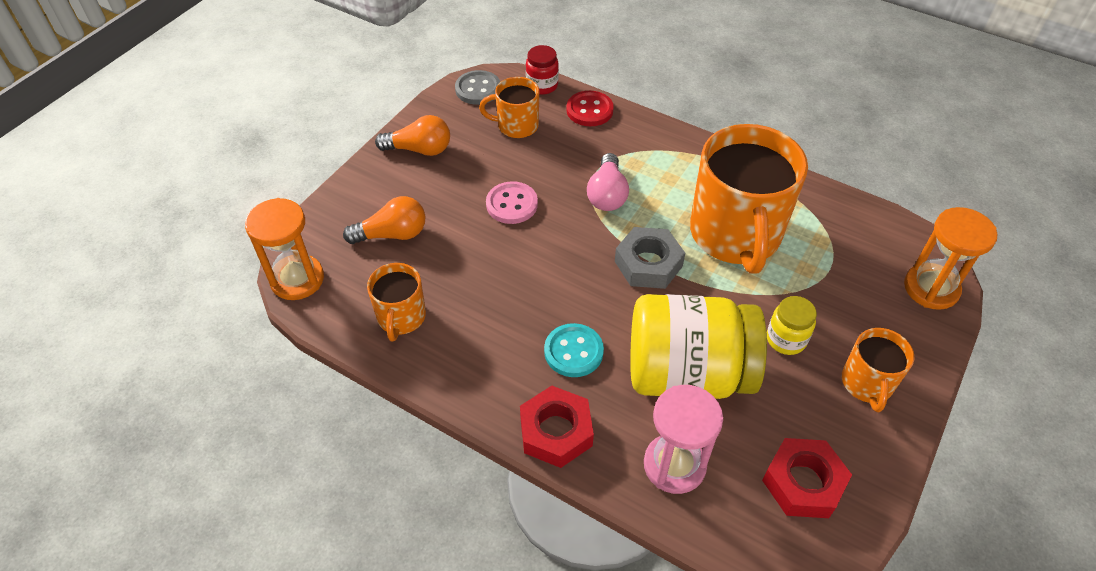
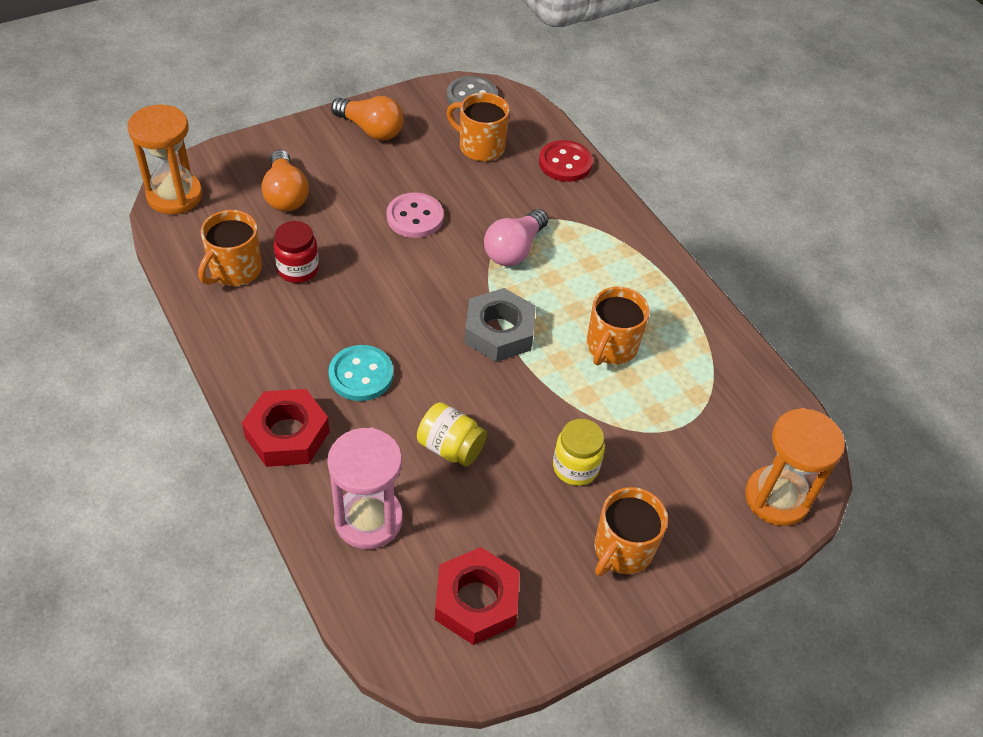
camera: 25 degrees right, 0 degrees up
orange light bulb [343,196,425,244] -> orange light bulb turned 60 degrees clockwise [261,150,309,211]
red jar [526,45,559,95] -> red jar moved to [273,221,319,283]
yellow jar [630,294,767,399] -> yellow jar [417,402,487,467], size x0.44
orange mug [690,124,808,274] -> orange mug [586,287,650,365], size x0.49

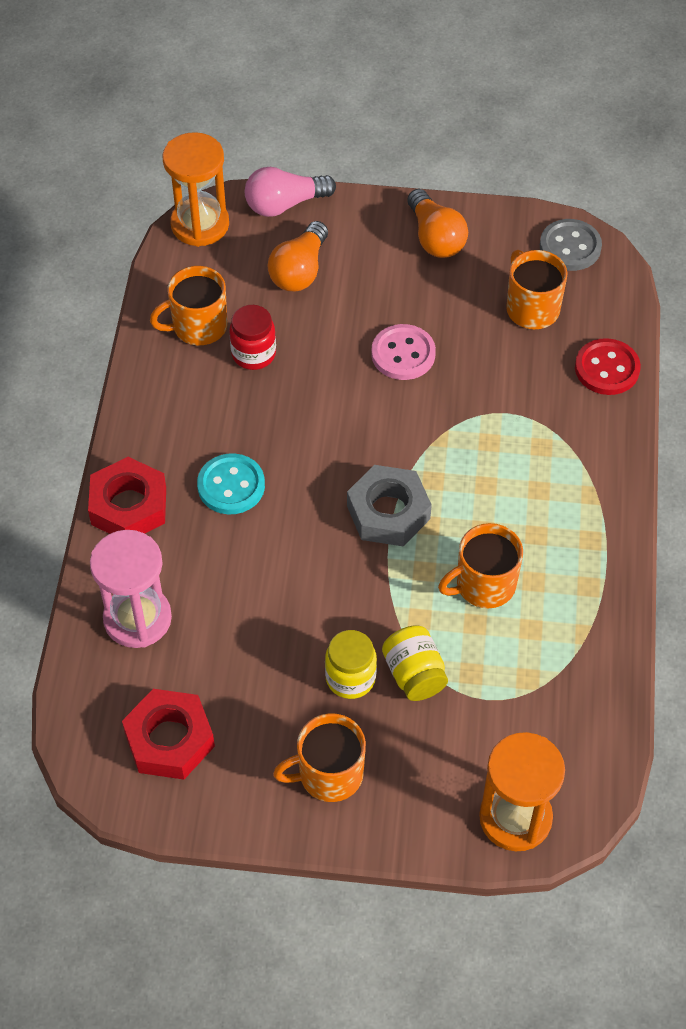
camera: 40 degrees right, 5 degrees up
yellow jar [417,402,487,467] -> yellow jar moved to [382,625,448,701]
pink light bulb [484,209,548,266] -> pink light bulb moved to [245,167,336,217]

